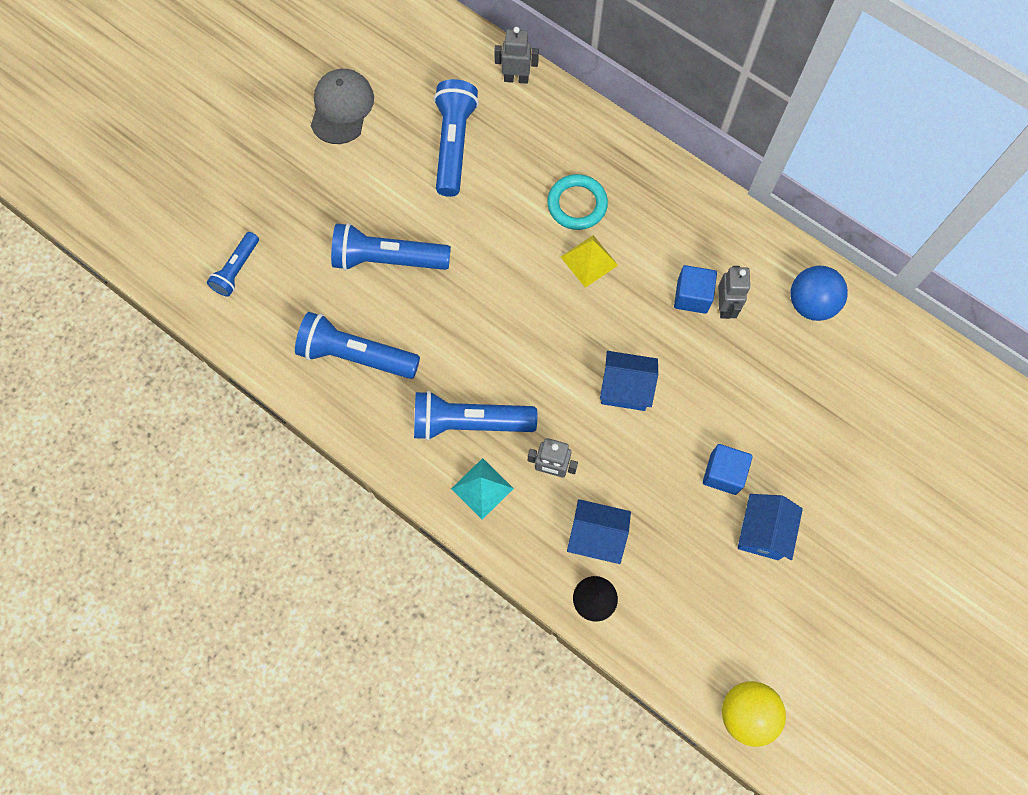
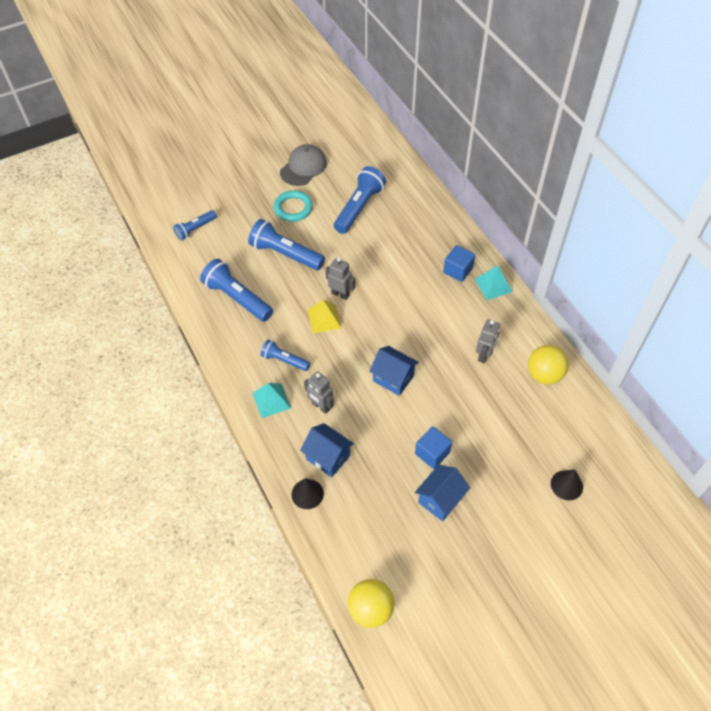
camera: 25 degrees right, 15 degrees down
blue flashlight [414,391,537,441] -> blue flashlight [261,339,310,371], size x0.59
grey robot [494,27,539,84] -> grey robot moved to [326,257,355,300]
turquoise ring [547,174,608,230] -> turquoise ring moved to [274,191,313,222]
yellow pyramid [561,235,618,288] -> yellow pyramid moved to [308,300,341,333]
blue cube [674,265,717,314] -> blue cube moved to [443,245,475,282]
blue ball [790,266,848,321] -> yellow ball [528,345,569,384]
none -> turquoise pyramid [474,266,512,300]
none -> black cone [551,470,583,500]

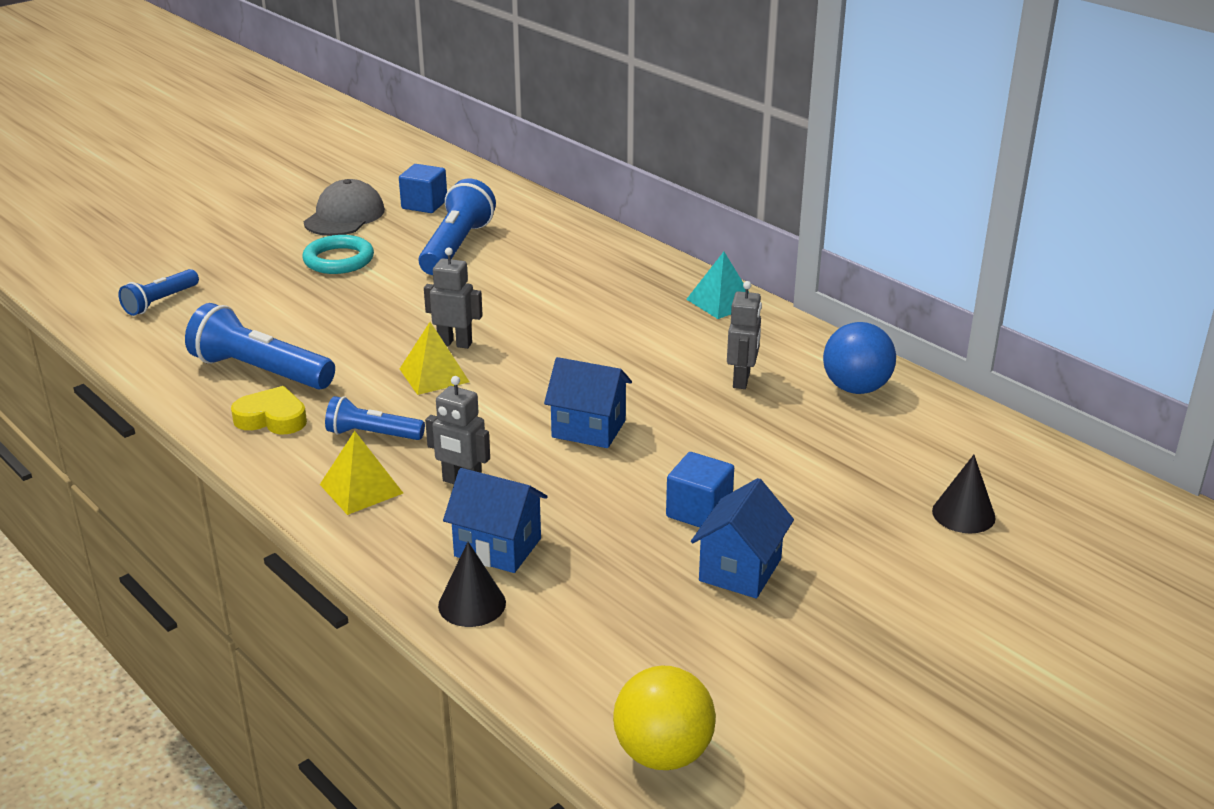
camera: 15 degrees left, 25 degrees down
blue flashlight [248,219,325,270] -> none
turquoise pyramid [253,383,291,418] -> yellow pyramid [320,431,403,515]
blue cube [443,245,475,282] -> blue cube moved to [399,164,447,213]
yellow ball [528,345,569,384] -> blue ball [823,322,896,394]
none -> yellow heart [231,386,307,434]

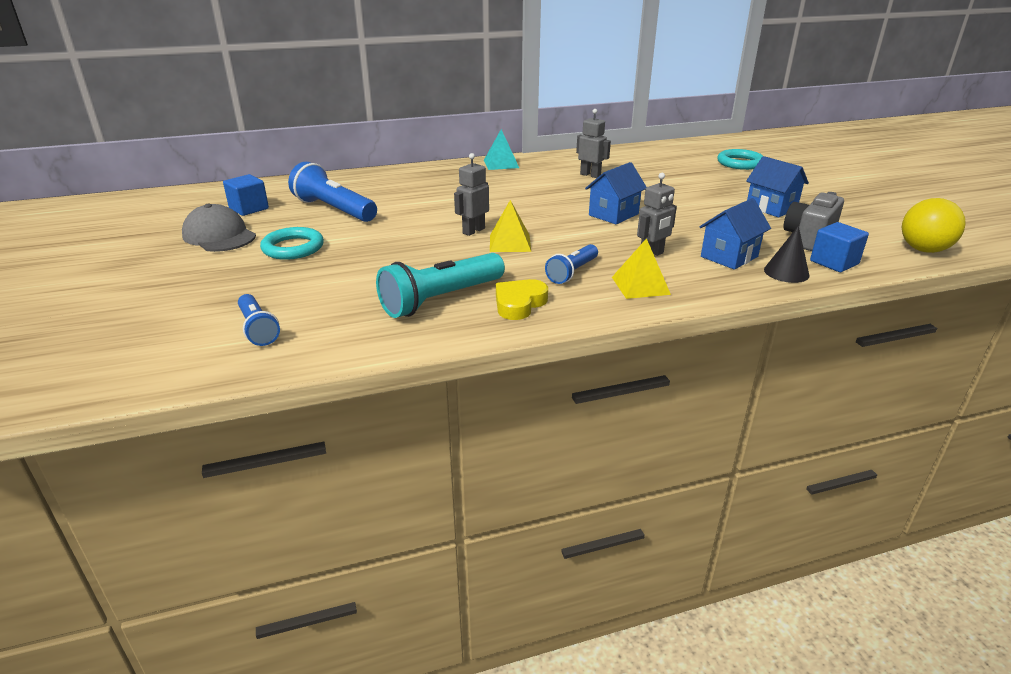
camera: 65 degrees left, 0 degrees up
blue flashlight [185,303,335,389] -> turquoise flashlight [376,253,505,318]
blue cube [666,452,734,527] -> blue cube moved to [810,222,869,272]
blue ball [823,322,896,394] -> none
black cone [932,455,996,533] -> turquoise ring [717,149,763,170]
none -> grey camera [784,192,844,251]

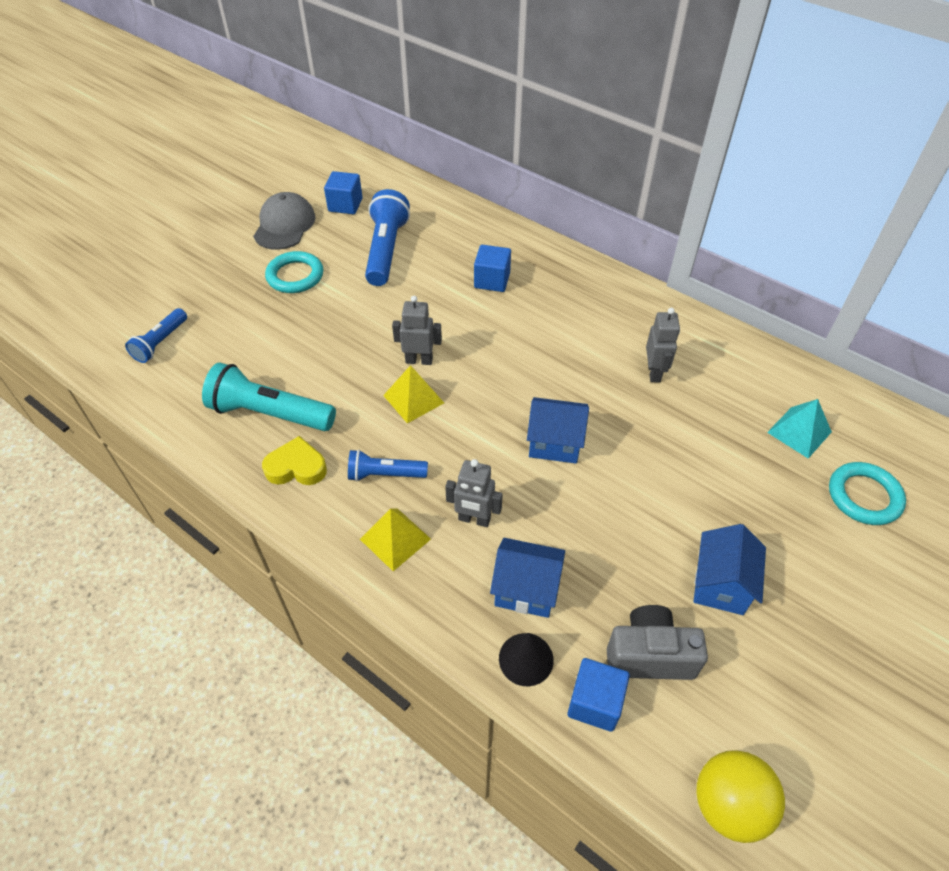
camera: 55 degrees right, 20 degrees up
turquoise pyramid [484,129,519,170] -> turquoise pyramid moved to [767,399,832,458]
none -> blue cube [474,245,511,292]

